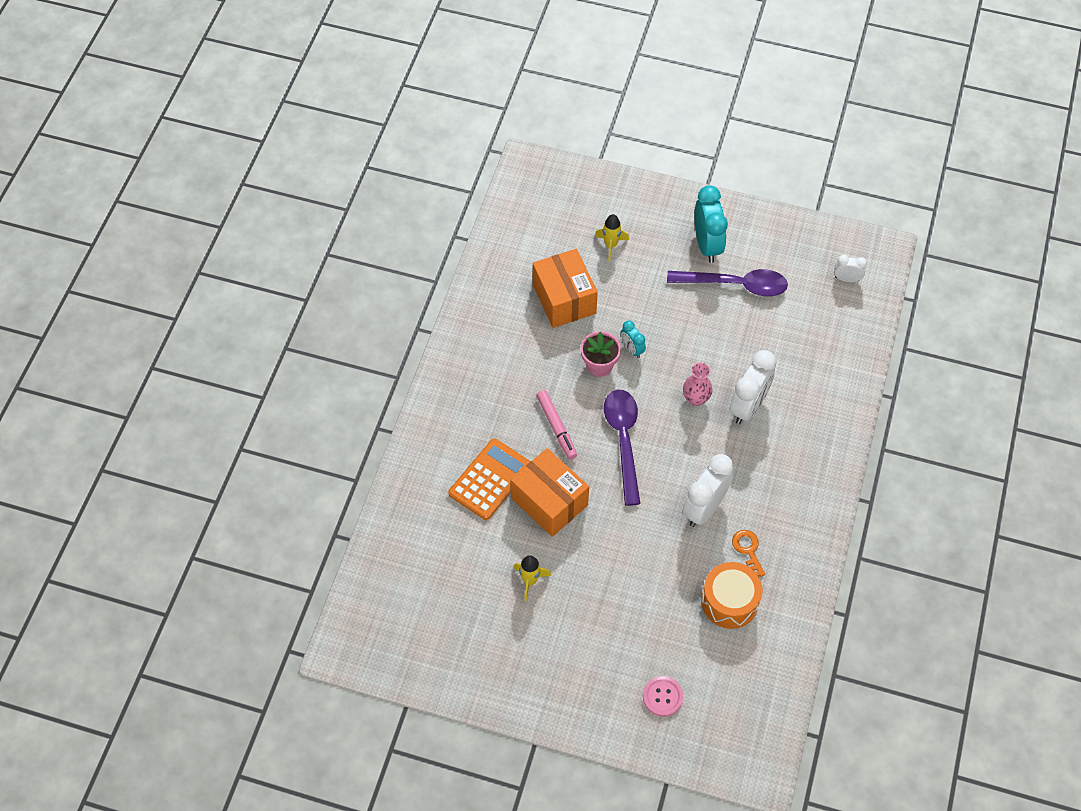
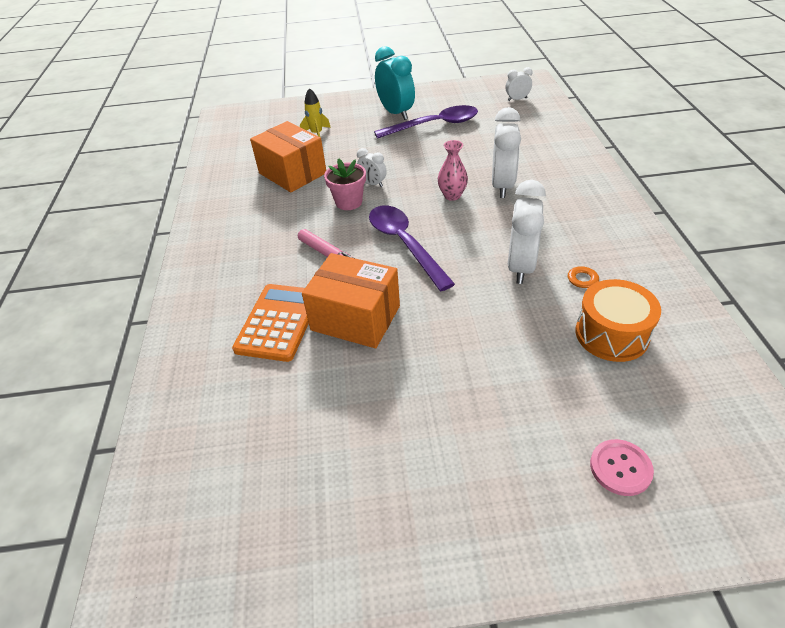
camera: 20 degrees left, 15 degrees down
yellow rocket [513,555,551,601] -> none
turquoise clock [621,321,646,358] -> white clock [357,148,387,187]

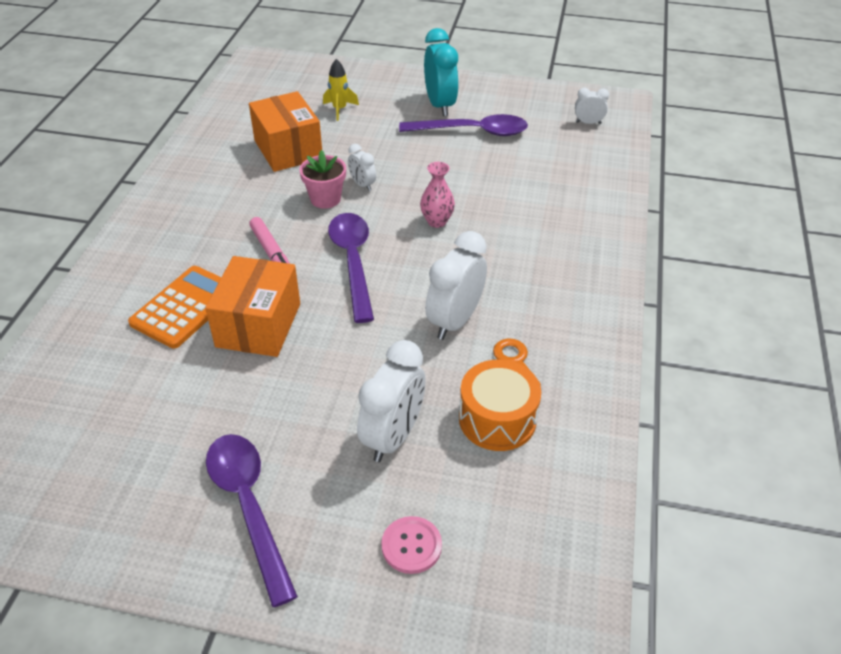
camera: 15 degrees right, 0 degrees up
orange box [302,253,400,348] -> orange box turned 60 degrees clockwise [205,256,300,357]
white clock [492,107,521,198] -> white clock moved to [357,340,426,462]
none -> purple spoon [206,434,298,607]

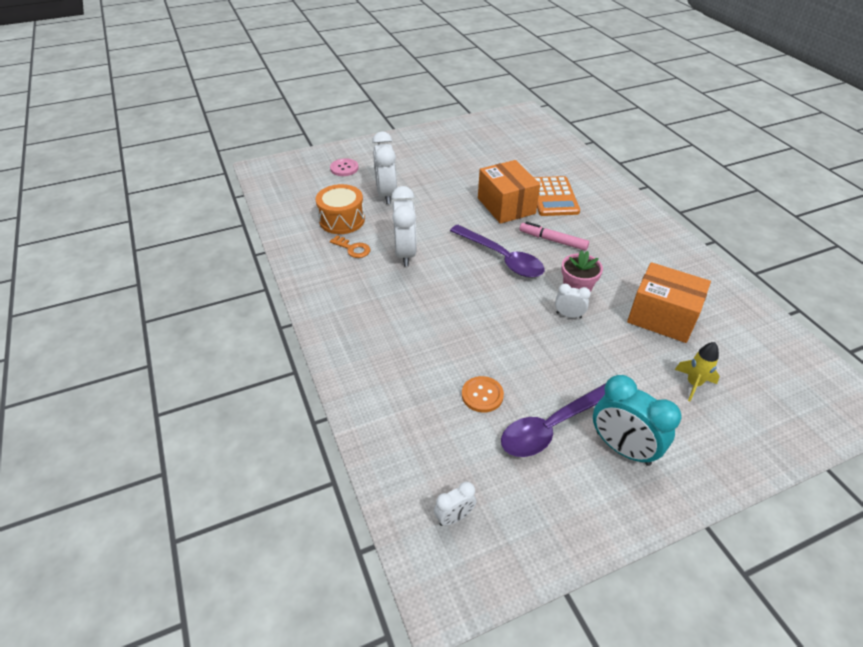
camera: 145 degrees right, 0 degrees up
purple spoon [206,434,298,607] -> none
pink vase [420,162,455,228] -> none
none -> orange button [462,376,504,413]

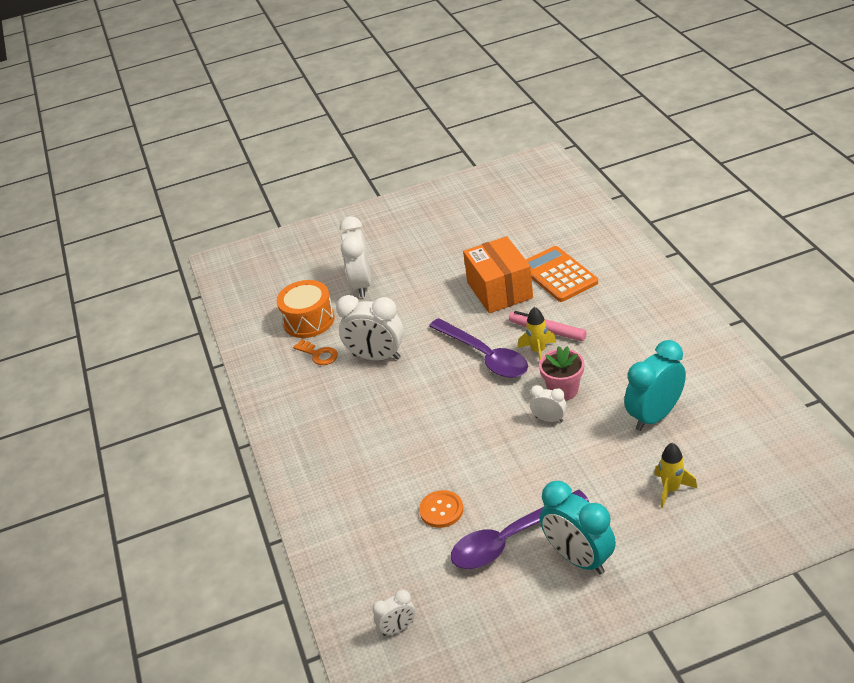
camera: 10 degrees right, 5 degrees down
pink button [330,158,359,176] -> none
white clock [391,186,417,267] -> white clock turned 105 degrees clockwise [336,295,404,360]
orange calculator [534,176,580,216] -> orange calculator turned 150 degrees clockwise [526,246,598,302]
orange box [627,262,711,343] -> turquoise clock [624,340,686,431]
none -> yellow rocket [518,307,556,360]

